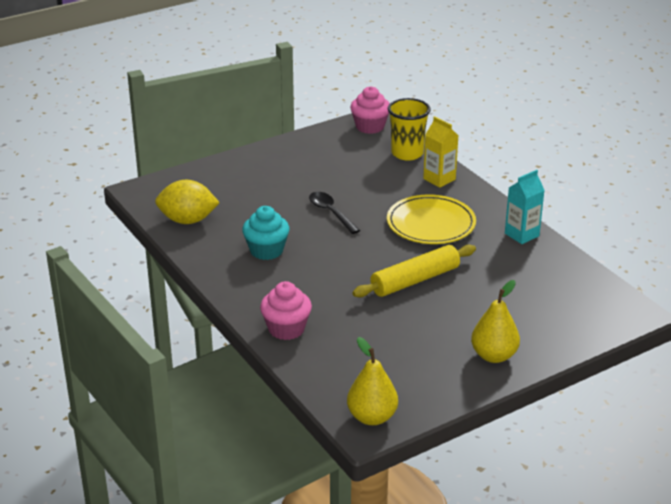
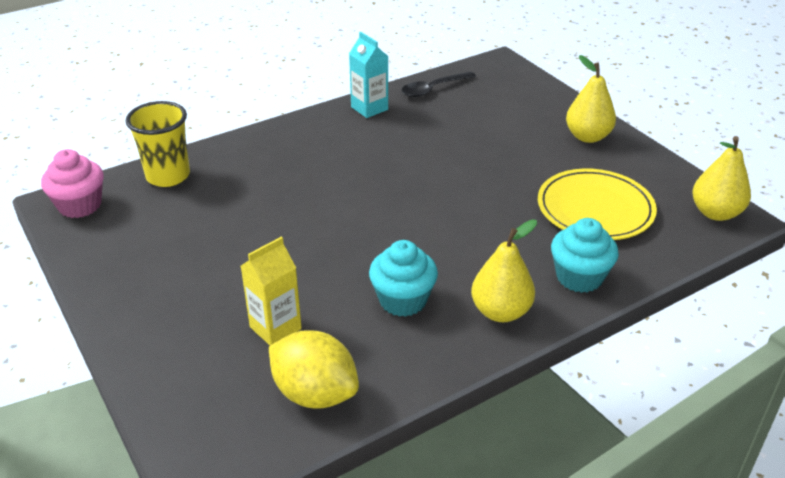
camera: 90 degrees left, 5 degrees up
yellow lemon [155,180,220,224] -> yellow lemon turned 60 degrees counterclockwise [269,330,359,409]
pink cupcake [260,281,312,340] -> turquoise cupcake [551,218,619,293]
black spoon [309,192,360,234] -> black spoon moved to [401,71,476,97]
yellow rolling pin [352,245,476,297] -> none
yellow plate [387,195,476,244] -> yellow plate moved to [538,169,657,240]
yellow carton [423,116,458,188] -> yellow carton moved to [241,237,302,345]
none -> yellow pear [471,219,537,322]

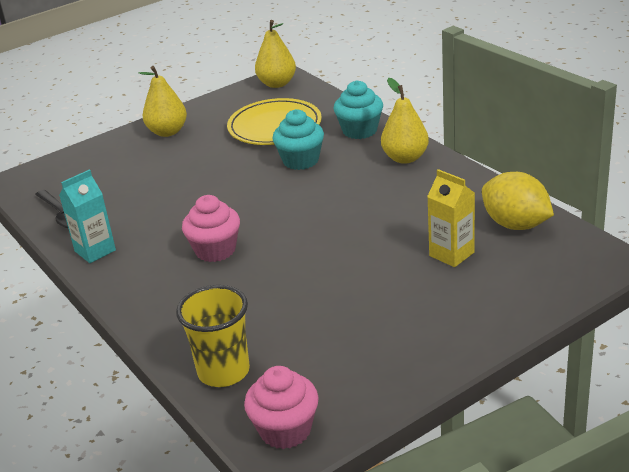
camera: 90 degrees left, 5 degrees down
yellow lemon [269,330,359,409] -> yellow lemon turned 75 degrees counterclockwise [482,172,554,230]
turquoise cupcake [369,240,438,317] -> turquoise cupcake moved to [272,109,324,170]
none -> pink cupcake [182,195,240,262]

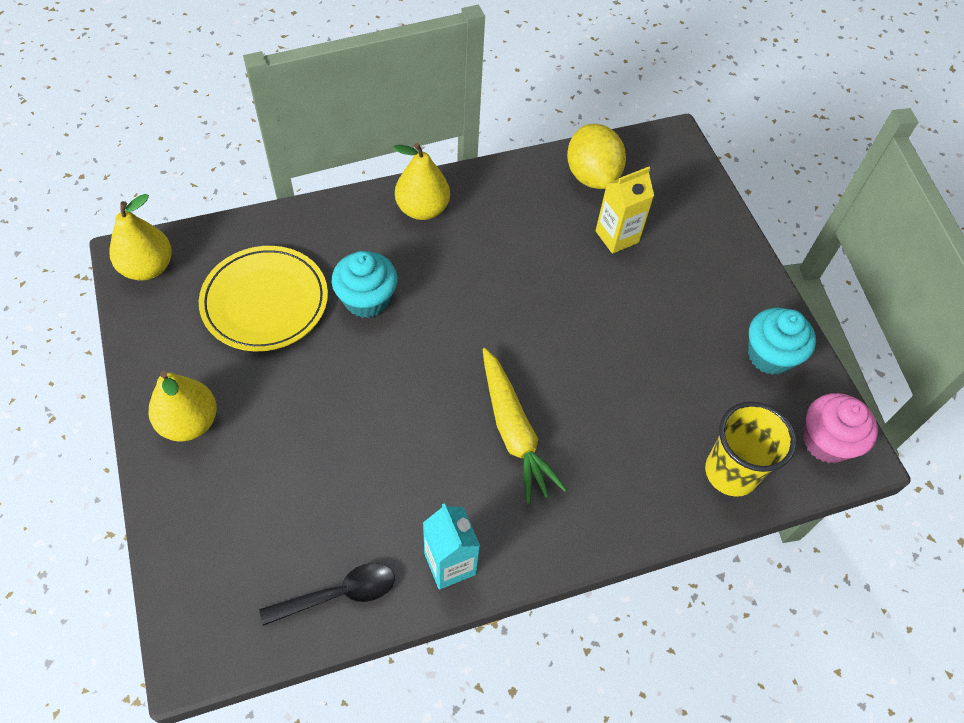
camera: 80 degrees left, 25 degrees up
pink cupcake [182,195,240,262] -> yellow carrot [483,348,567,504]
turquoise cupcake [334,80,383,139] -> turquoise cupcake moved to [748,307,816,375]
yellow lemon [482,172,554,230] -> yellow lemon turned 75 degrees counterclockwise [567,124,626,189]

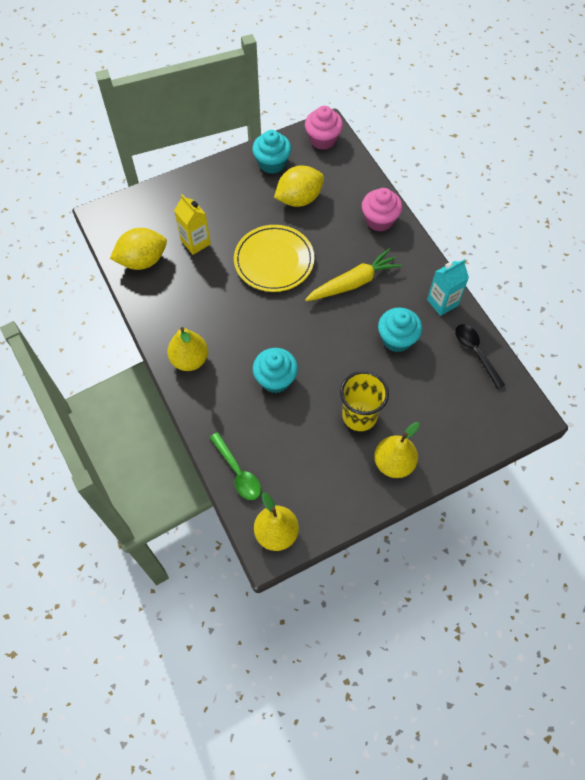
camera: 95 degrees left, 5 degrees up
yellow plate [199,246,328,351] -> yellow plate moved to [234,225,314,292]
yellow cup [705,402,796,497] -> yellow cup moved to [340,371,389,431]
none -> green spoon [209,432,261,500]
none -> yellow lemon [274,166,324,207]
none -> pink cupcake [362,188,402,232]
none -> turquoise cupcake [378,307,422,352]

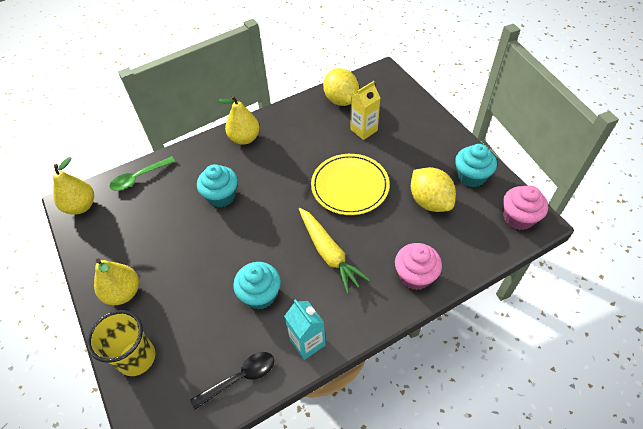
camera: 90 degrees right, 10 degrees down
yellow cup [340,371,389,431] -> yellow cup moved to [87,310,155,376]

